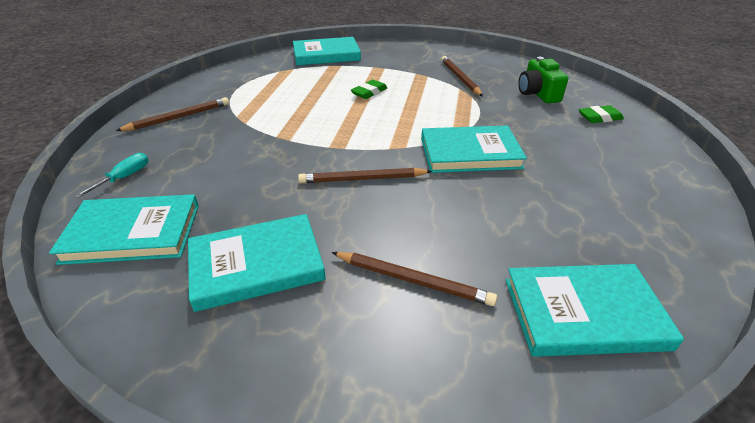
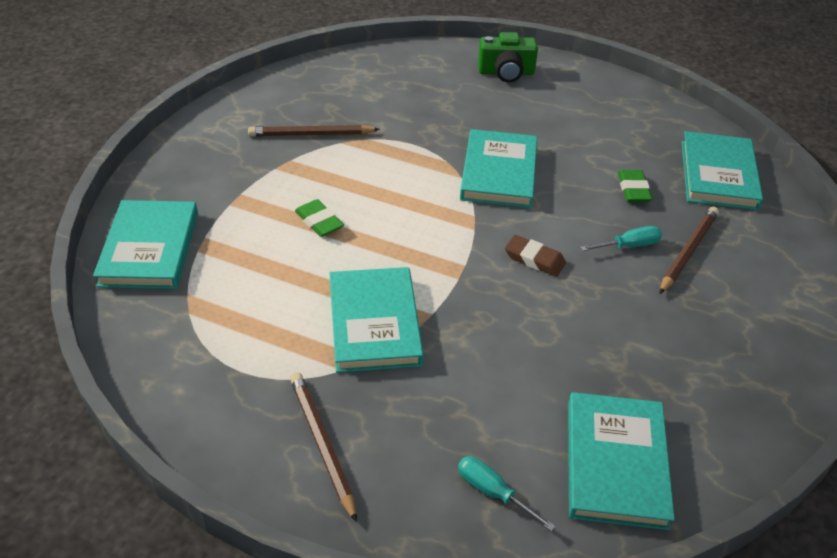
camera: 80 degrees left, 5 degrees up
turquoise book [188,214,326,312] -> turquoise book moved to [329,267,424,373]
brown pencil [298,168,432,183] -> brown eraser [505,235,566,277]
green camera [518,57,569,103] -> green camera moved to [478,32,538,82]
green eraser [579,105,624,123] -> green eraser moved to [618,170,652,202]
none -> turquoise screwdriver [581,226,662,251]

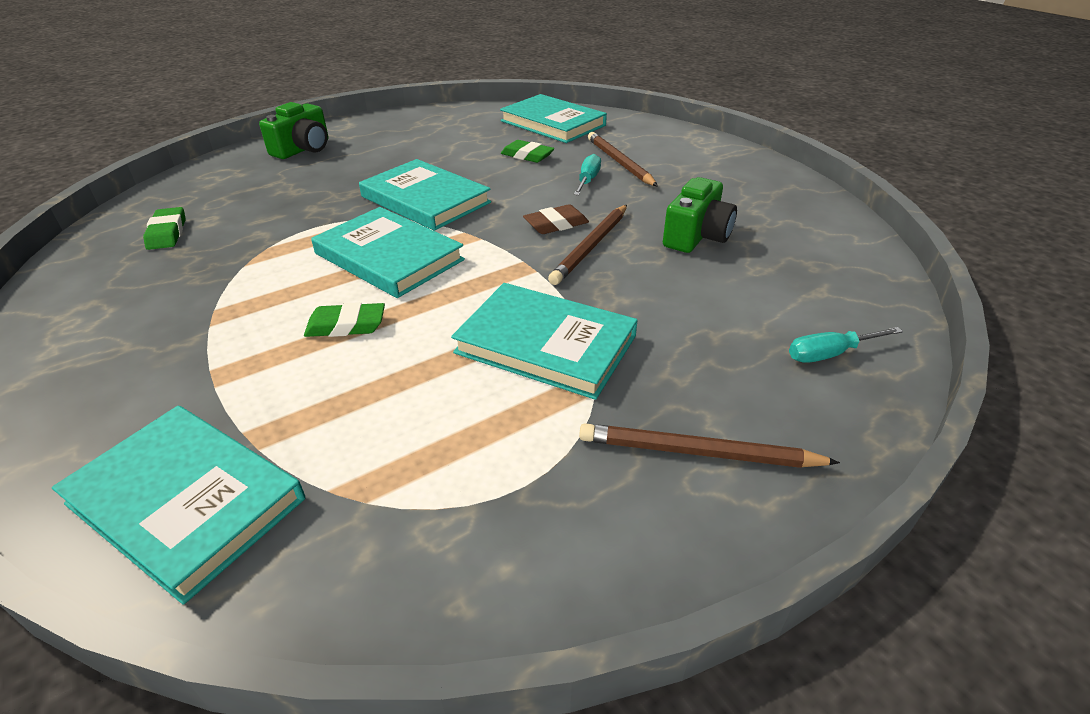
camera: 55 degrees left, 5 degrees down
brown pencil [248,125,380,137] -> brown pencil moved to [548,205,627,285]
turquoise book [568,392,675,530] -> turquoise book moved to [311,207,465,298]
none -> green eraser [143,207,185,250]
none -> green camera [663,177,737,253]

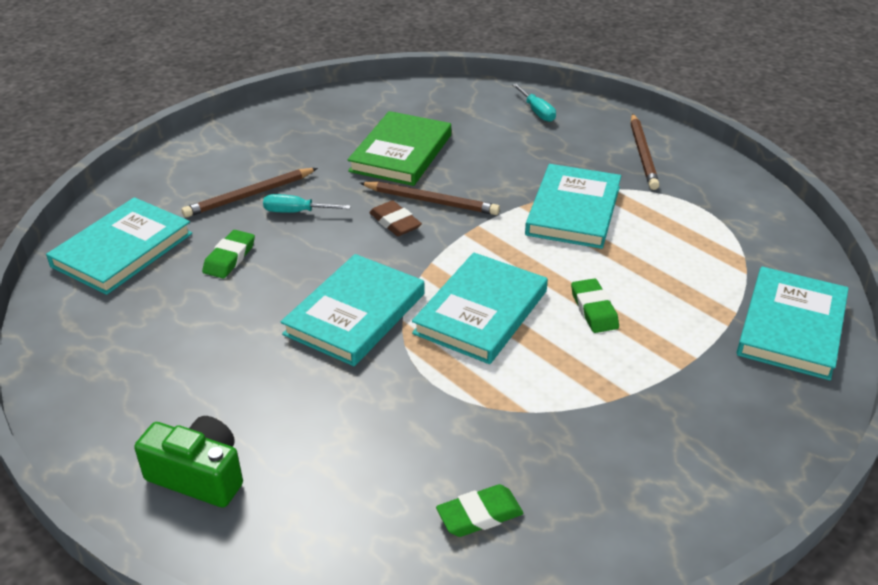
camera: 100 degrees left, 0 degrees up
green camera [663,177,737,253] -> green book [348,111,451,186]

